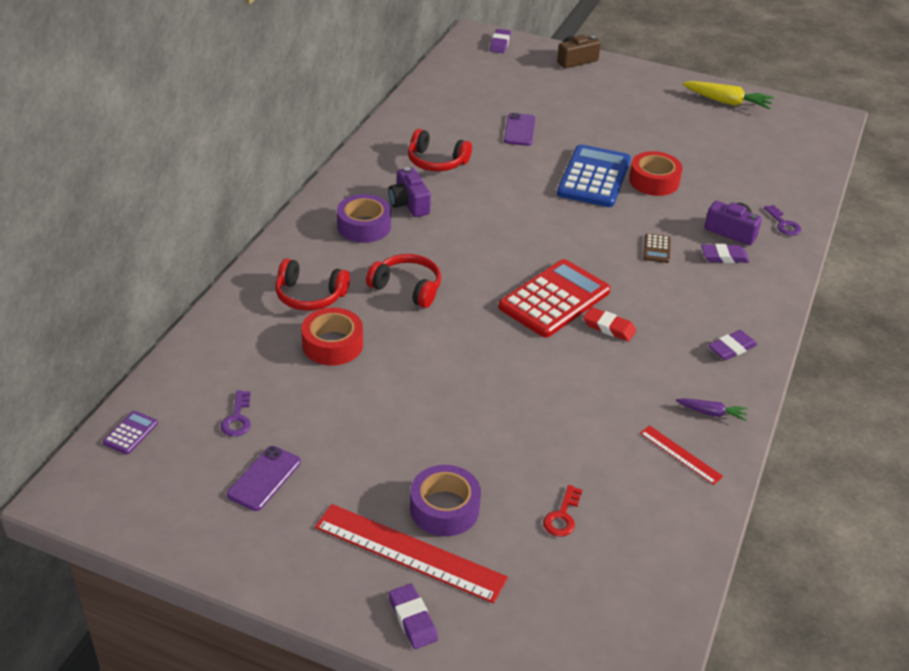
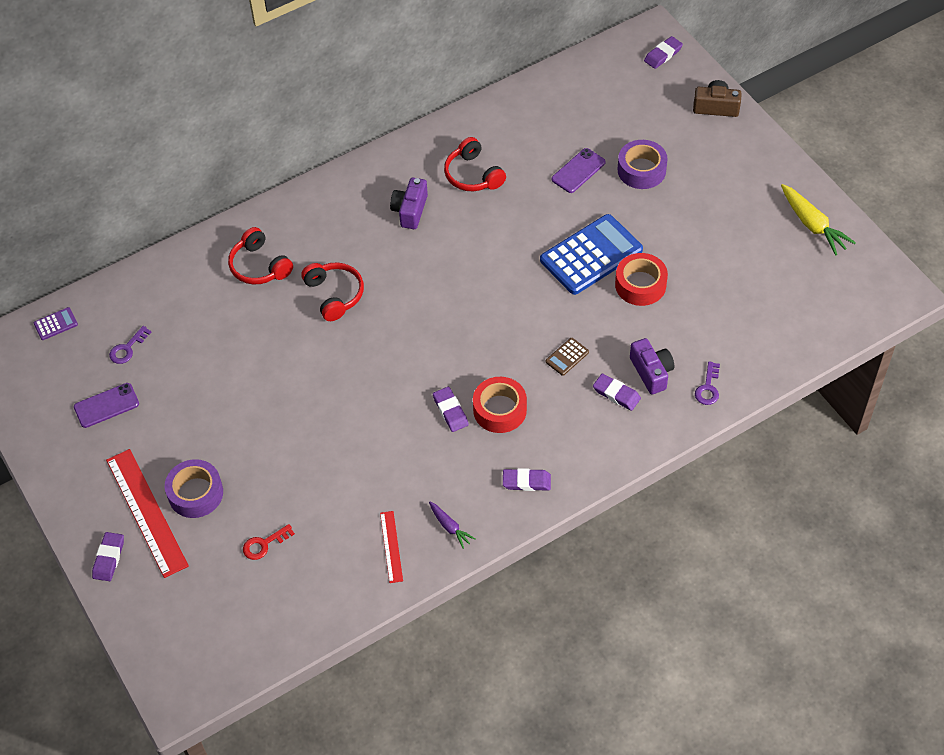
camera: 40 degrees right, 15 degrees up
red tape [301,308,363,366] -> red tape moved to [473,377,527,433]
purple tape [337,194,391,243] -> purple tape moved to [618,140,668,189]
red calculator [498,259,611,338] -> none
red eraser [583,307,636,341] -> purple eraser [433,387,469,432]

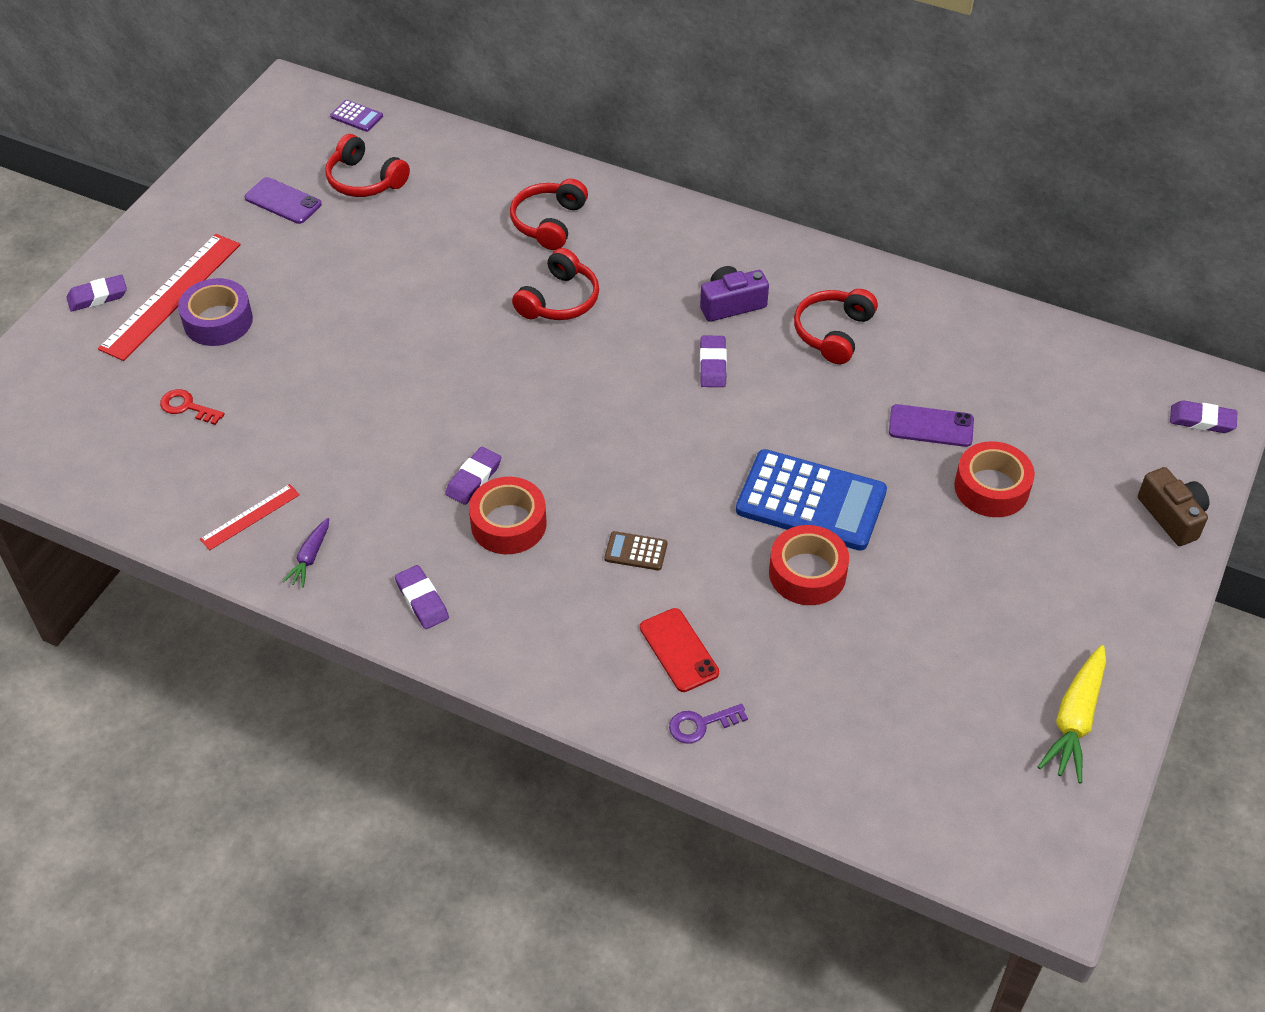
camera: 55 degrees right, 5 degrees down
purple key [109,326,151,364] -> red headphones [325,134,410,197]
purple eraser [593,373,641,411] -> purple eraser moved to [700,335,727,387]
purple tape [618,140,668,189] -> red tape [954,441,1035,517]
purple camera [630,338,674,394] -> red phone [640,608,719,692]

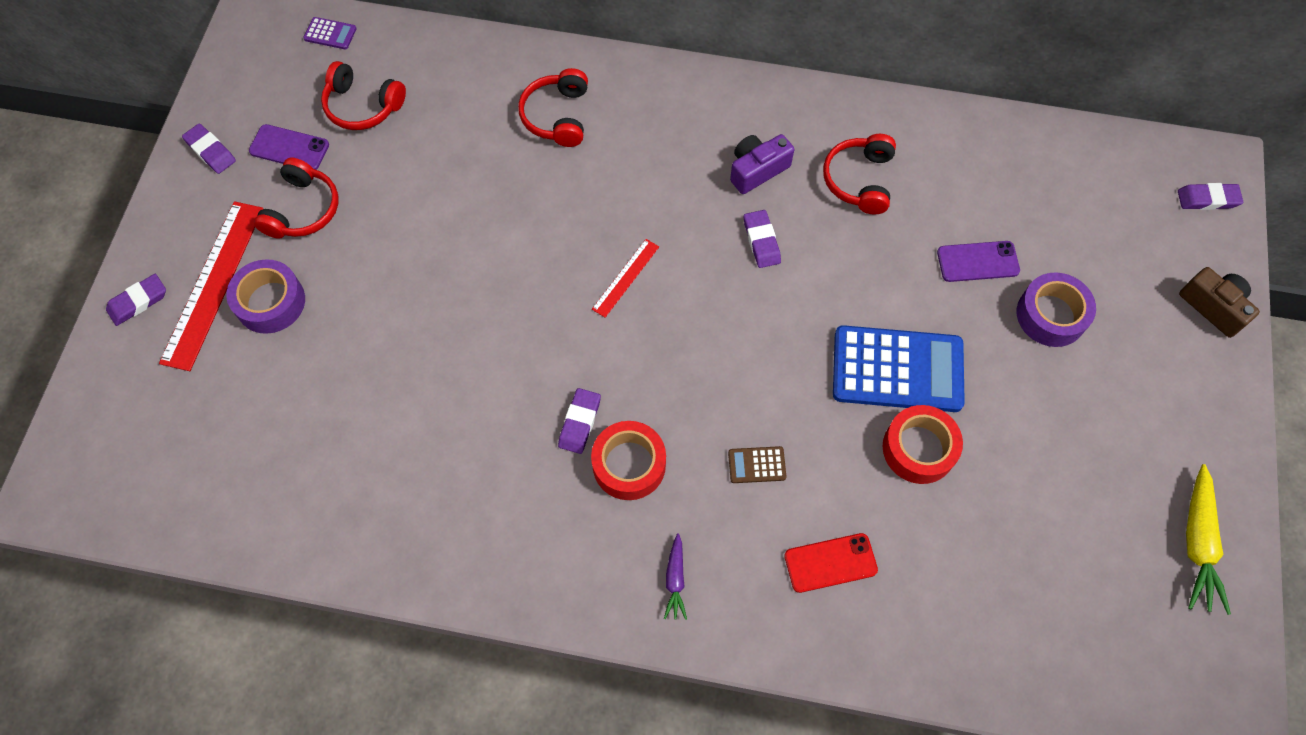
camera: 15 degrees left, 15 degrees up
red key [160,389,225,425] -> none
red ruler [200,484,300,550] -> red ruler moved to [592,239,659,318]
purple carrot [282,518,329,587] -> purple carrot moved to [664,533,687,620]
purple eraser [395,565,449,629] -> purple eraser moved to [182,123,236,174]
red headphones [512,248,599,320] -> red headphones moved to [254,158,338,239]
red phone [640,608,719,692] -> red phone turned 60 degrees counterclockwise [784,533,878,593]
purple key [669,704,748,744] -> none
red tape [954,441,1035,517] -> purple tape [1017,272,1096,347]

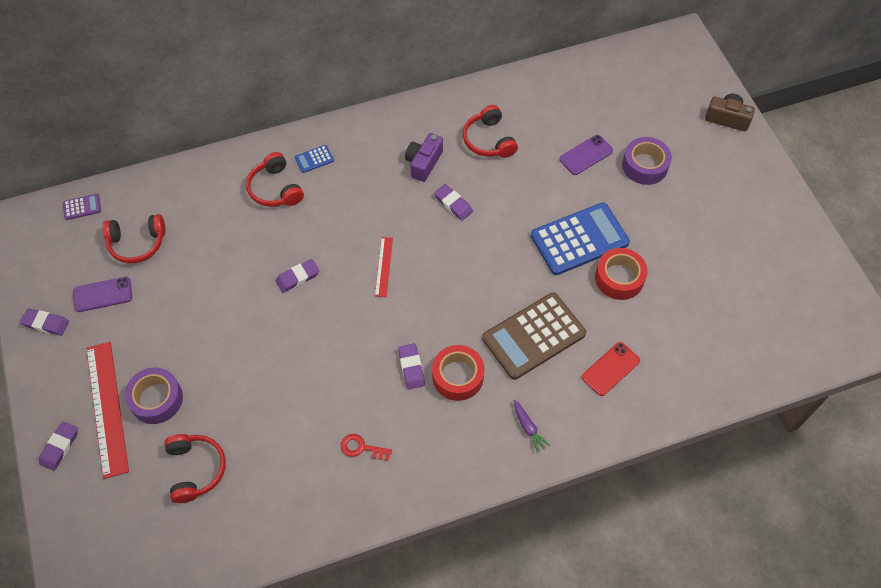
camera: 30 degrees left, 5 degrees down
red headphones [254,158,338,239] -> red headphones moved to [164,434,226,503]
brown calculator [728,446,787,483] -> brown calculator [482,293,586,380], size x2.39
purple eraser [1178,183,1243,210] -> purple eraser moved to [275,259,319,293]
yellow carrot [1186,464,1231,615] -> none
none -> blue calculator [295,145,334,173]
none -> red key [341,434,392,461]

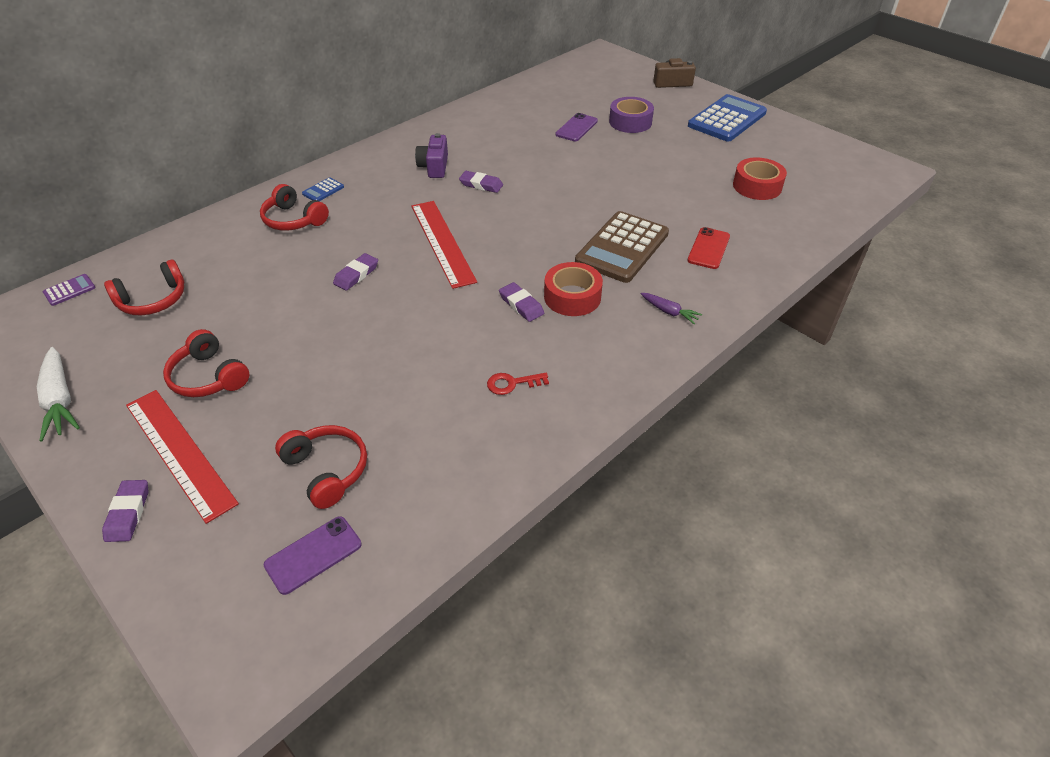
camera: 25 degrees left, 15 degrees down
purple eraser [20,308,69,336] -> white carrot [37,347,80,441]
purple phone [73,277,132,312] -> purple phone moved to [264,516,362,595]
purple tape [124,368,183,424] -> none
red ruler [375,237,393,297] -> red ruler [412,201,477,289], size x1.96
red headphones [463,105,518,158] -> red headphones moved to [163,329,250,397]
blue calculator [531,202,630,275] -> blue calculator moved to [688,94,767,141]
red tape [595,248,648,300] -> red tape moved to [733,157,787,200]

